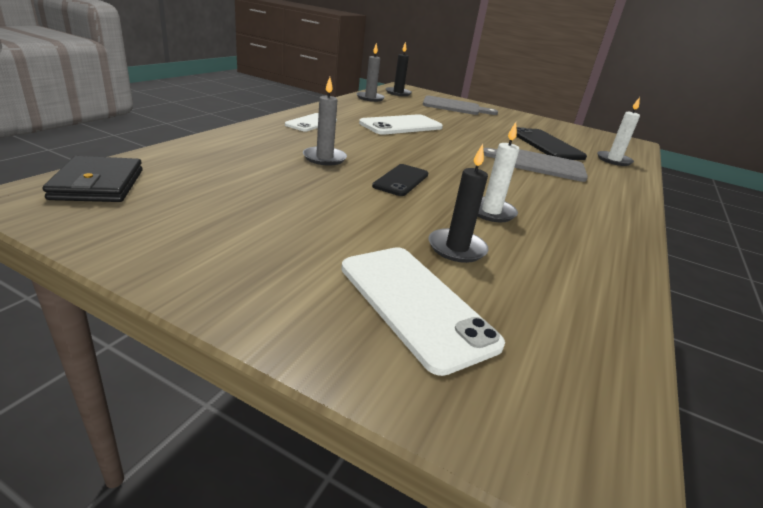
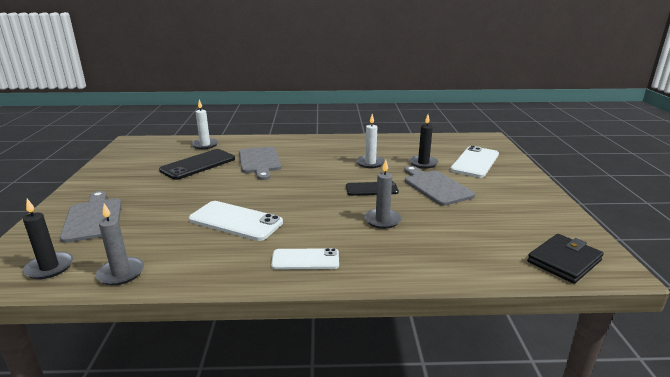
camera: 115 degrees left, 5 degrees down
none -> grey cutting board [404,166,475,206]

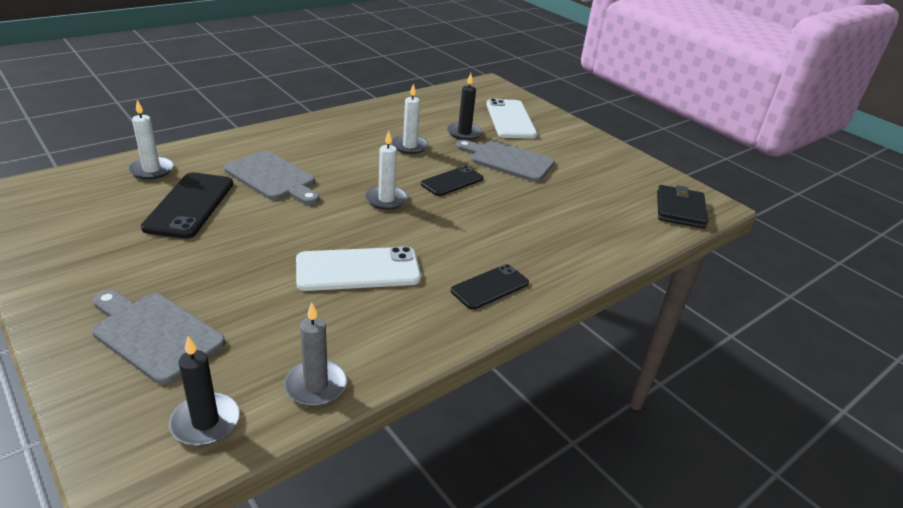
camera: 40 degrees left, 10 degrees up
white phone [271,248,339,270] -> black phone [451,264,529,310]
grey candle [364,160,401,229] -> none
none -> white candle [365,131,408,210]

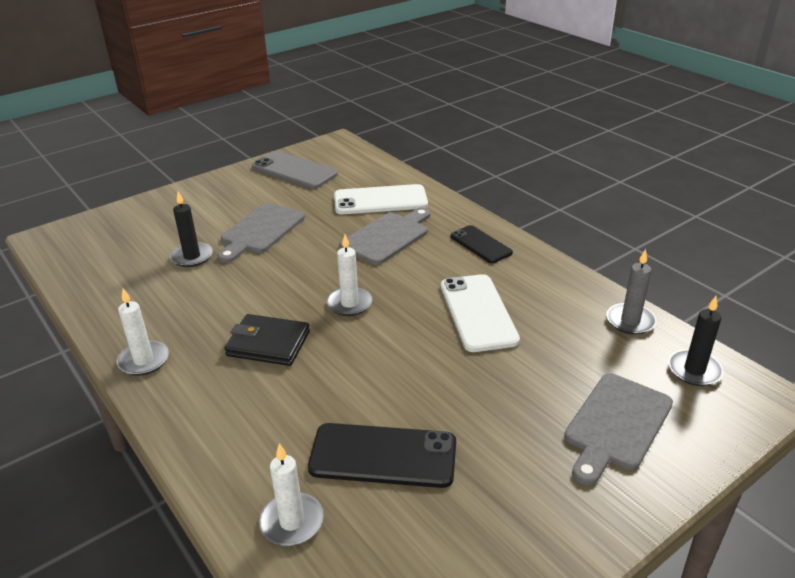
camera: 85 degrees left, 0 degrees up
grey cutting board [224,150,319,205] -> grey cutting board moved to [339,208,430,265]
white candle [392,83,429,154] -> white candle moved to [117,288,169,376]
black phone [421,166,483,196] -> none
white phone [486,98,537,139] -> white phone moved to [334,184,428,214]
black wallet [657,185,708,229] -> black wallet moved to [224,314,310,366]
none -> grey phone [252,151,338,189]

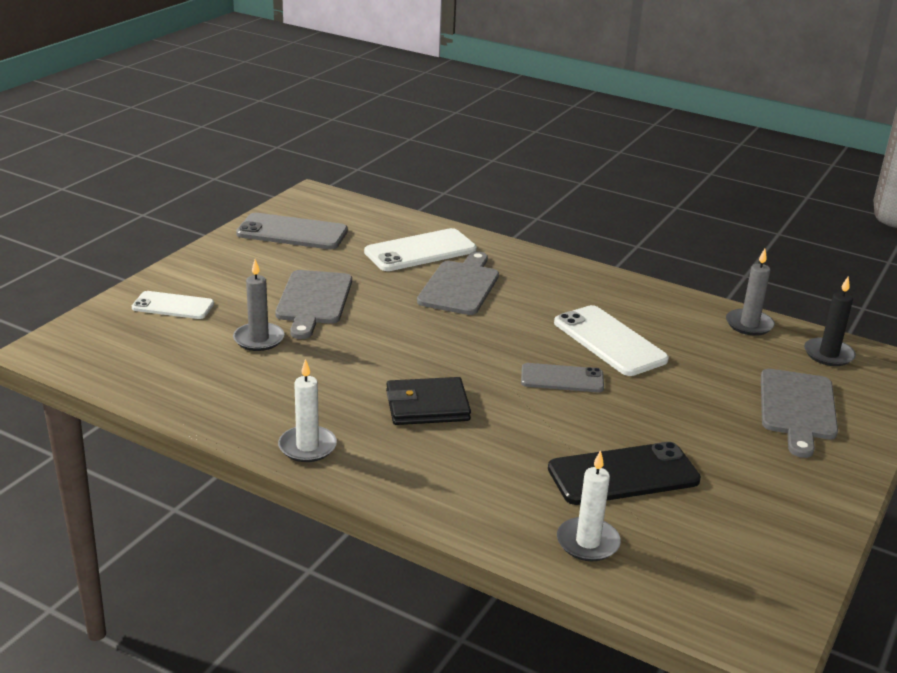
camera: 25 degrees left, 5 degrees down
black candle [170,191,213,267] -> grey candle [233,259,284,351]
white candle [326,235,373,316] -> none
black phone [450,225,513,263] -> none
none -> white phone [132,291,214,319]
none -> grey phone [521,363,604,392]

